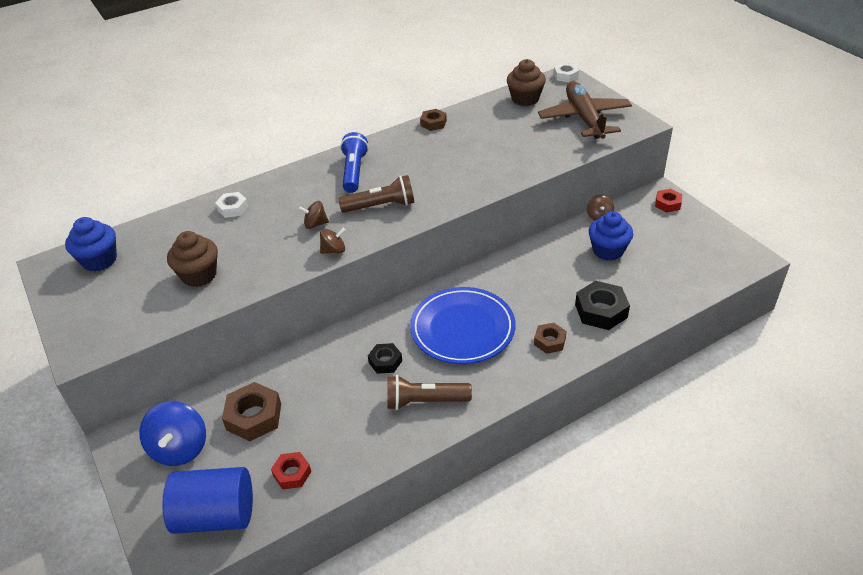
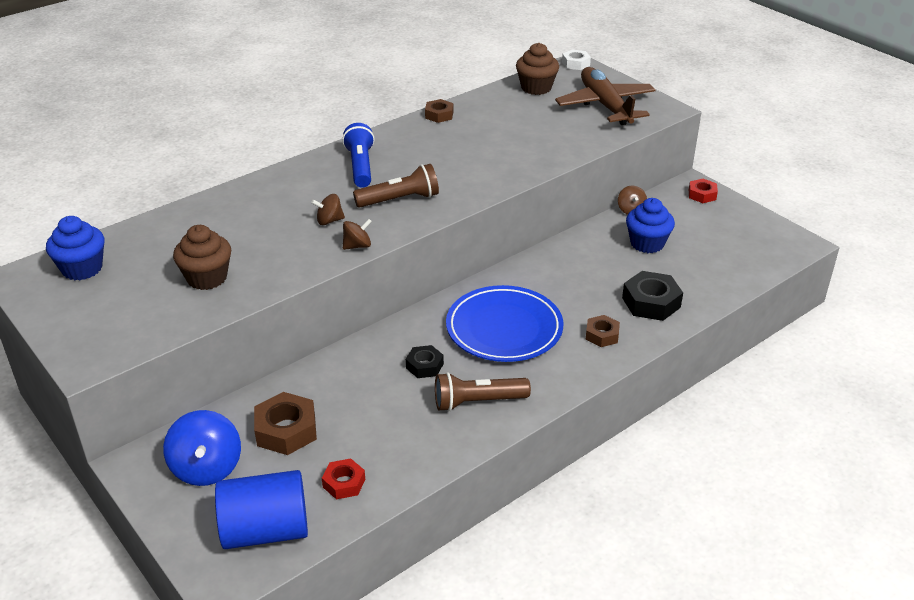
camera: 10 degrees left, 5 degrees down
white nut [215,192,248,218] -> none

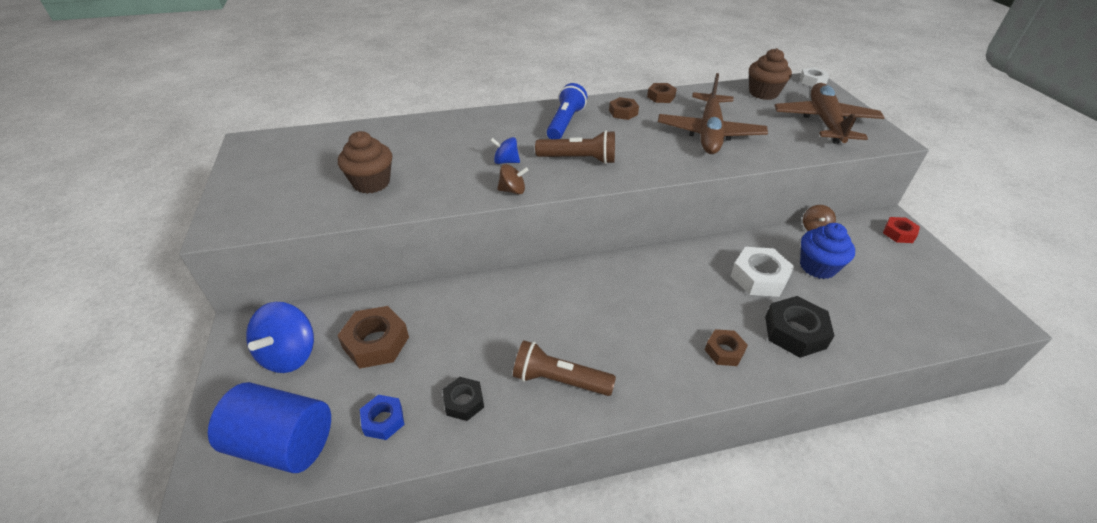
camera: 25 degrees right, 5 degrees up
blue cupcake [46,216,105,280] -> none
brown spinning top [311,194,345,225] -> blue spinning top [490,137,520,164]
red nut [322,459,365,499] -> blue nut [360,395,405,440]
black nut [406,345,444,378] -> black nut moved to [442,377,484,421]
blue plate [446,285,563,362] -> none
none -> brown nut [609,97,639,120]
none -> brown plane [658,73,768,154]
none -> white nut [730,247,794,297]

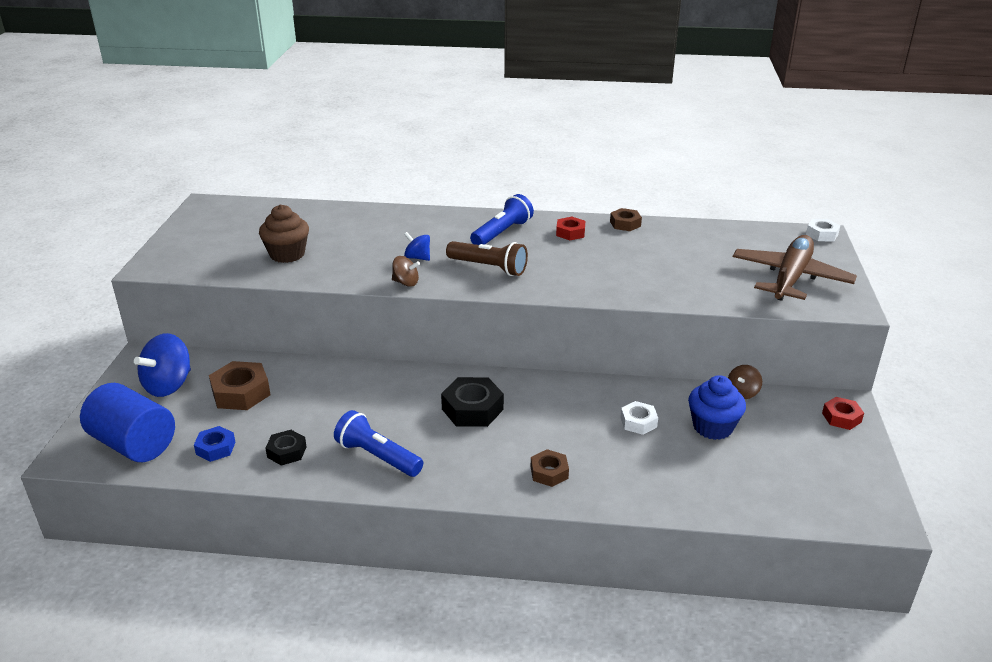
camera: 20 degrees right, 10 degrees down
brown flashlight [513,340,616,396] -> blue flashlight [334,410,423,477]
brown nut [609,97,639,120] -> red nut [556,217,585,240]
brown plane [658,73,768,154] -> none
white nut [730,247,794,297] -> white nut [620,401,658,435], size x0.61
brown cupcake [749,48,792,100] -> none
black nut [765,296,834,358] -> black nut moved to [441,377,504,427]

